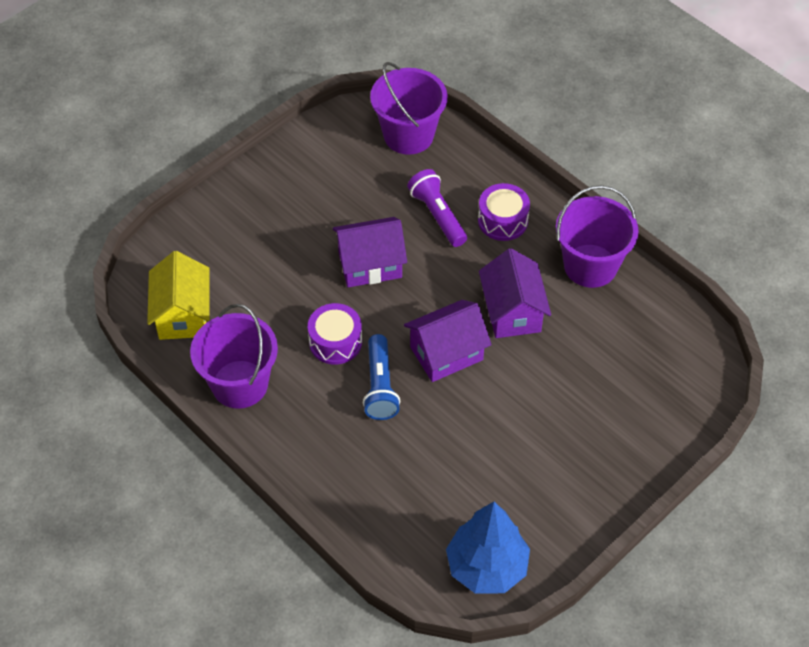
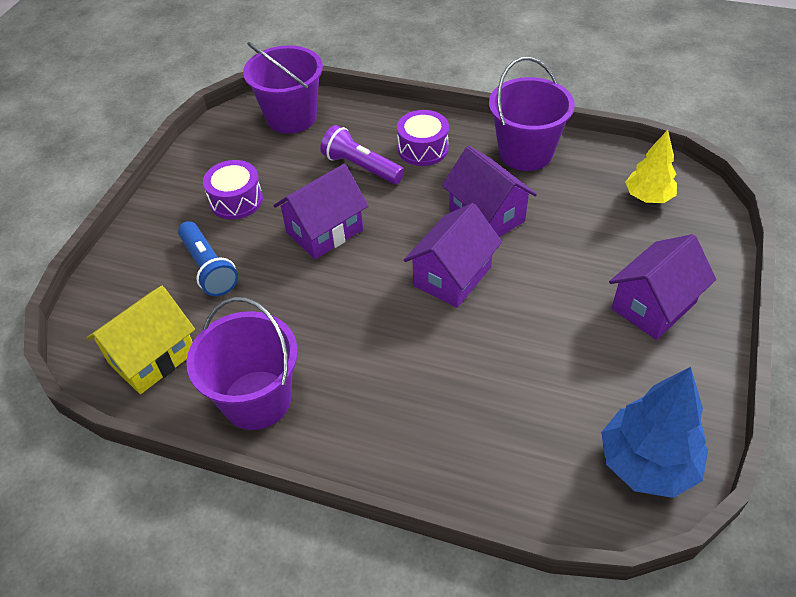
camera: 25 degrees left, 5 degrees down
yellow house [147,251,209,340] -> yellow house turned 75 degrees clockwise [87,286,195,394]
purple drum [308,303,362,365] -> purple drum moved to [203,160,263,220]
blue flashlight [363,334,400,420] -> blue flashlight moved to [178,221,238,296]
none -> purple house [609,234,716,340]
none -> yellow tree [625,130,677,203]

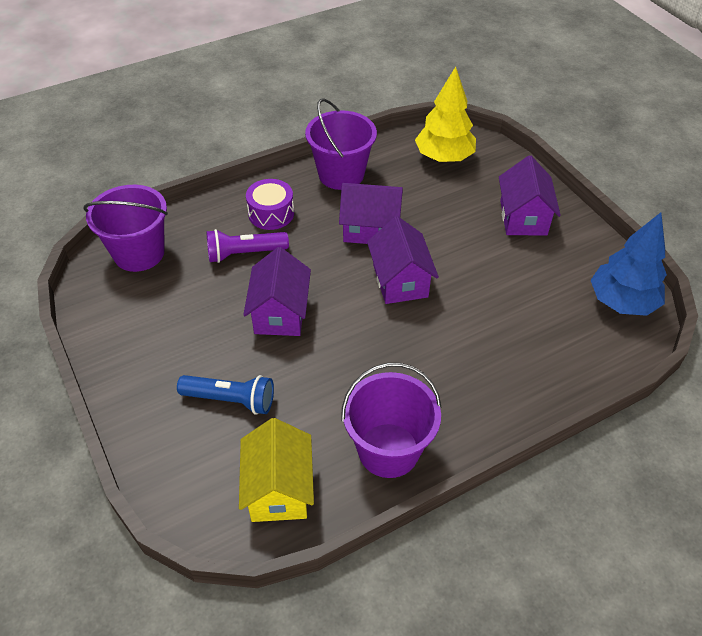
camera: 50 degrees left, 0 degrees up
purple drum [203,160,263,220] -> none
yellow tree [625,130,677,203] -> yellow tree [415,66,476,162], size x1.55

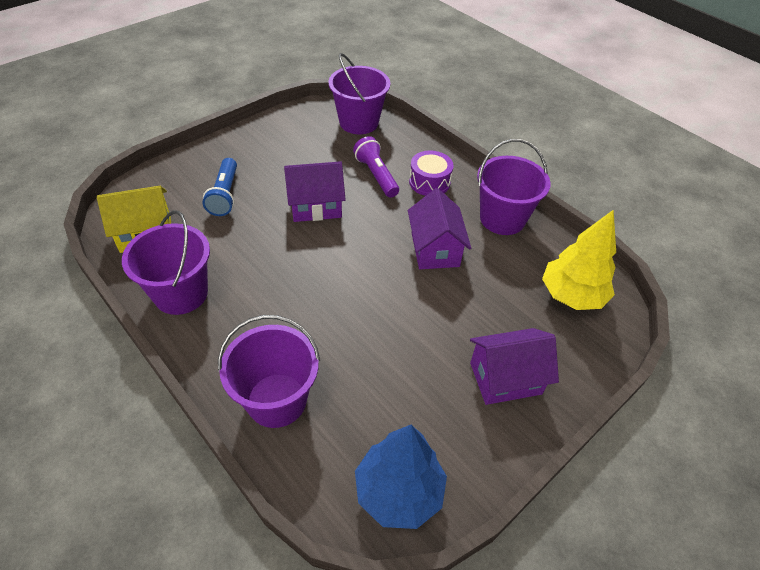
camera: 75 degrees right, 0 degrees up
purple house [367,216,439,304] -> none
none -> purple bucket [218,315,320,428]

